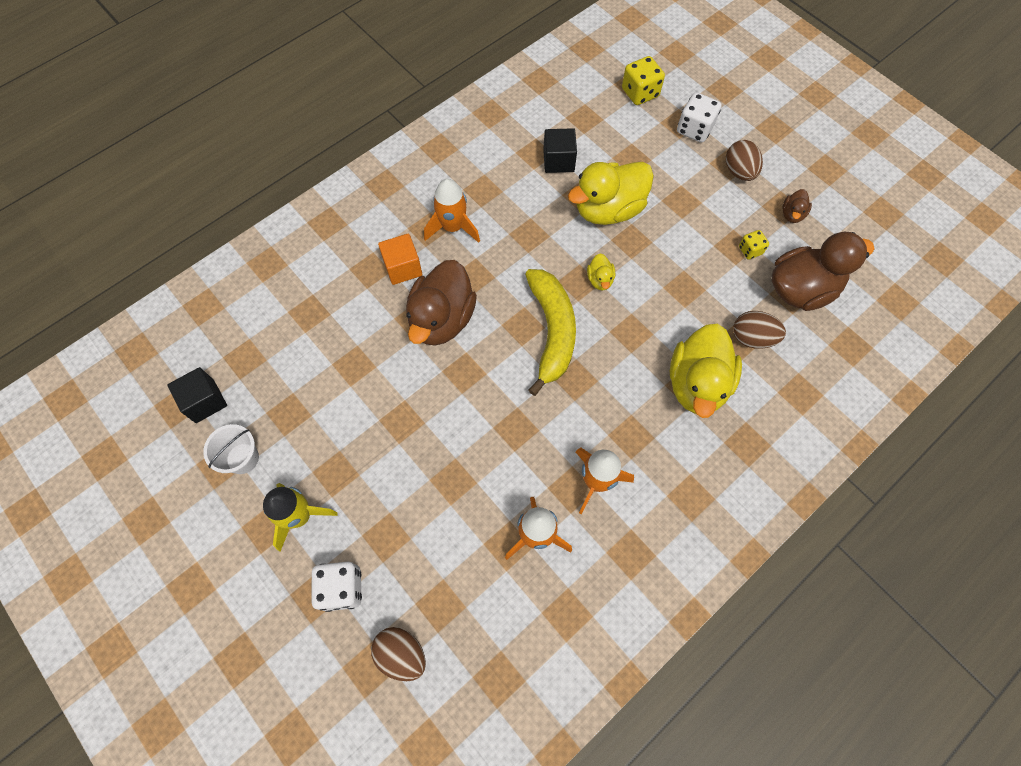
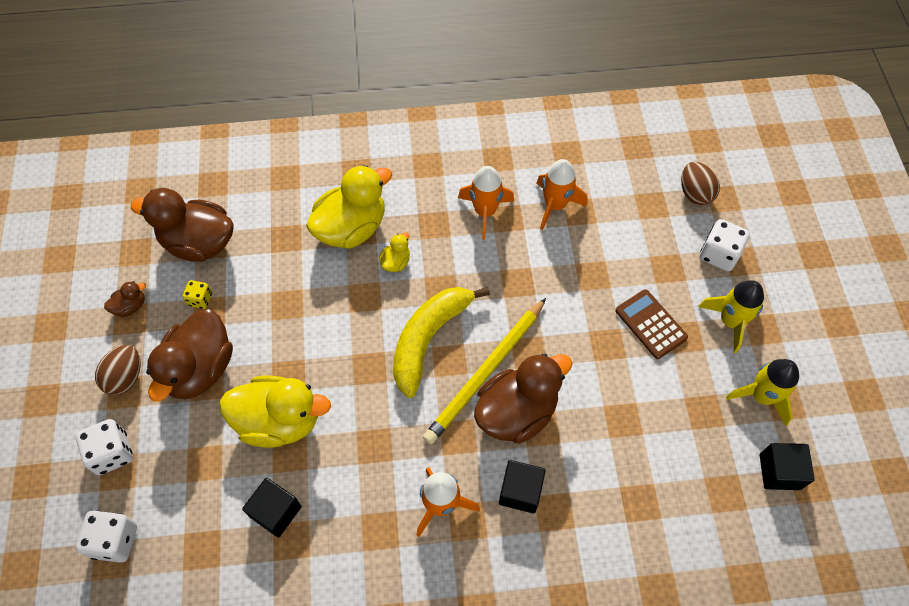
camera: 145 degrees left, 5 degrees down
white bucket [203,424,259,474] -> yellow rocket [726,359,799,427]
orange cube [378,234,422,285] -> black cube [499,460,546,513]
yellow duck [587,253,615,290] -> yellow duck moved to [379,232,410,272]
yellow dice [622,56,665,105] -> white dice [76,510,137,563]
brown egg [733,311,786,349] -> none
none -> brown duck [146,309,233,401]
none -> yellow pencil [423,298,546,444]
none -> brown calculator [615,289,688,359]

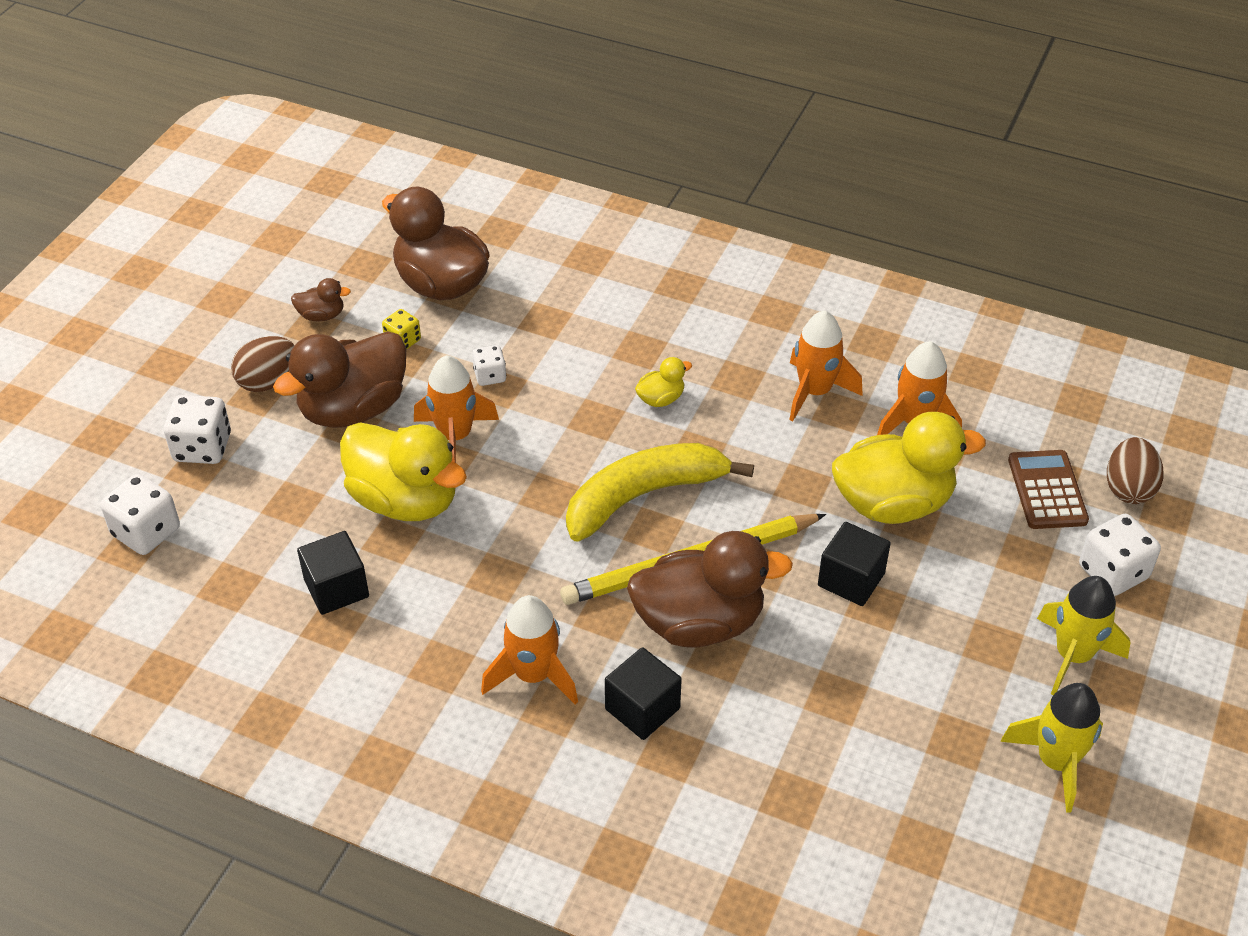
camera: 30 degrees right, 15 degrees down
yellow duck [306,165,392,249] -> yellow duck moved to [832,412,986,524]
brown calculator [615,289,688,359] -> brown calculator moved to [1008,450,1089,529]
black cube [760,443,815,490] -> black cube moved to [818,522,891,606]
none -> orange rocket [414,355,499,463]
none -> white dice [472,345,506,386]

